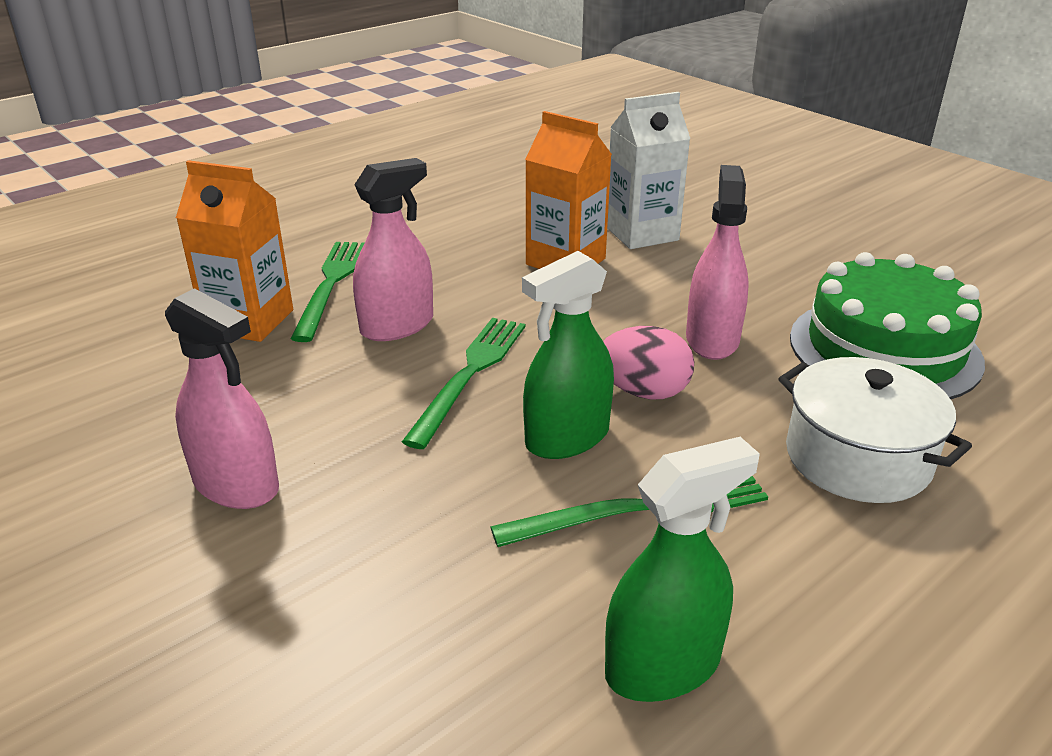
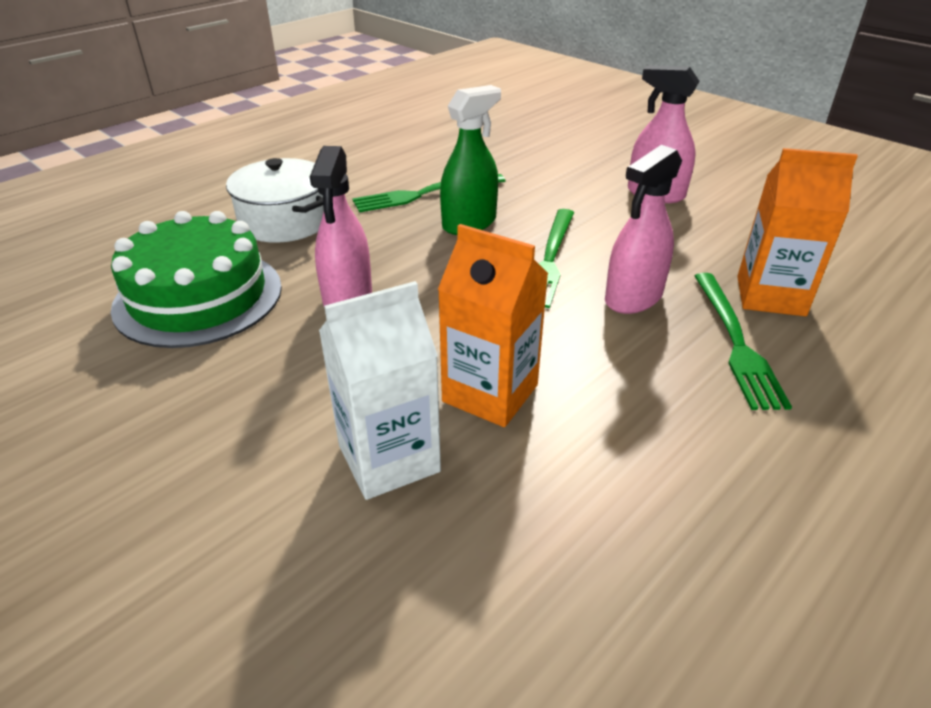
camera: 175 degrees right, 5 degrees up
pink egg [603,326,694,400] -> none
green spray bottle [605,437,760,702] -> none

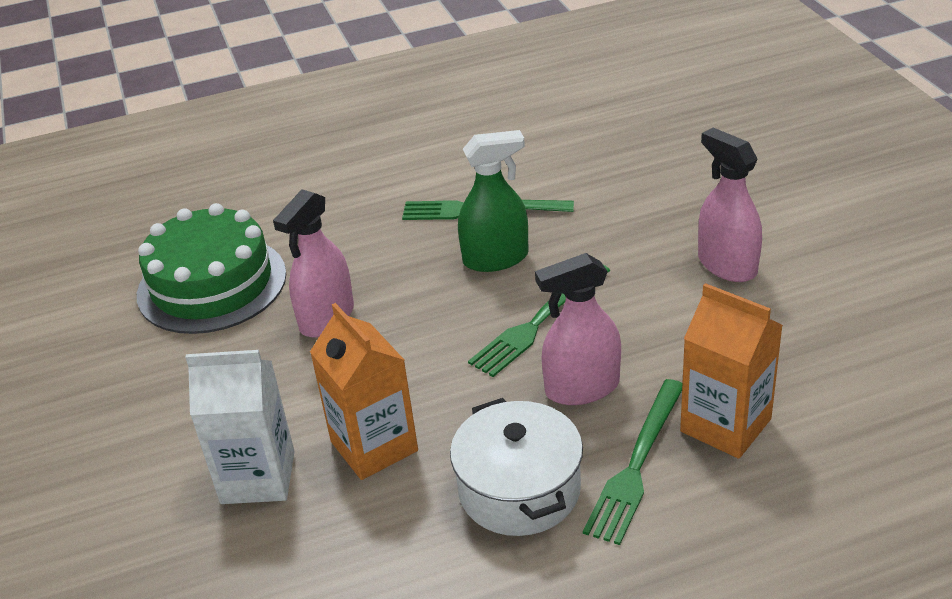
camera: 30 degrees right, 0 degrees up
white pot [226,158,324,243] -> white pot moved to [450,398,583,536]

